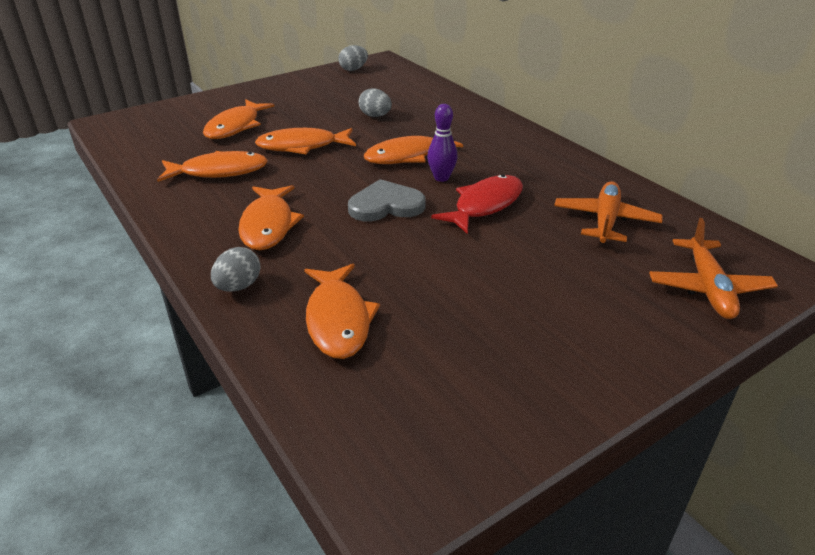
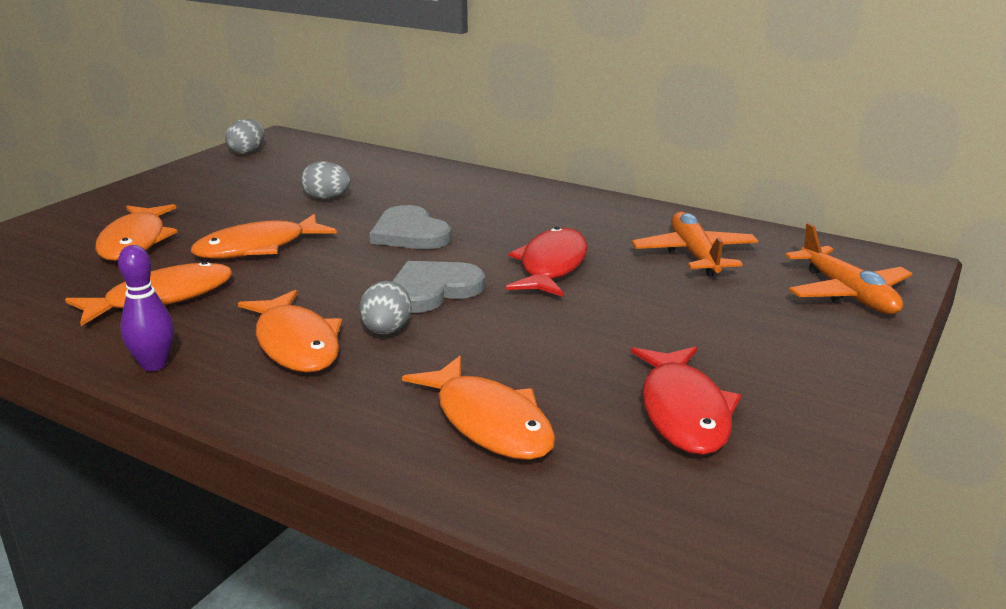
camera: 25 degrees left, 10 degrees down
grey egg [211,247,261,292] -> grey egg moved to [360,281,411,335]
orange fish [364,136,463,164] -> grey heart [370,205,451,249]
purple bowling pin [427,104,458,182] -> purple bowling pin moved to [118,245,174,371]
none -> red fish [631,346,741,455]

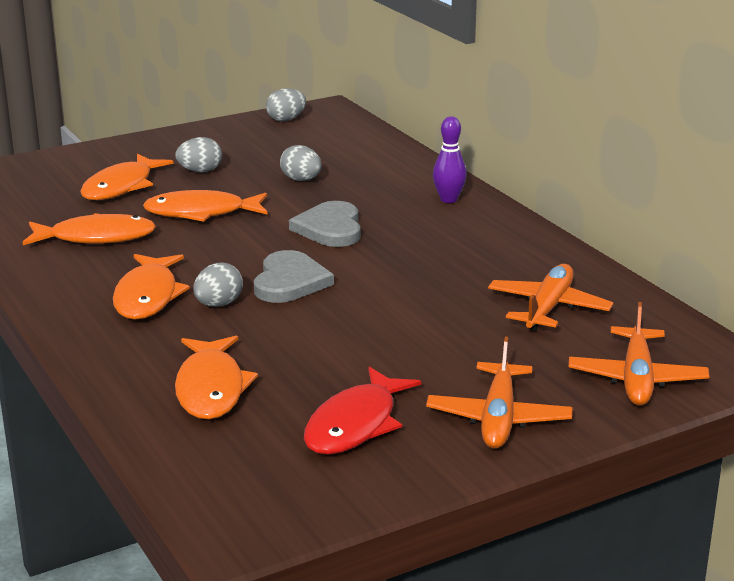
camera: 30 degrees right, 0 degrees up
purple bowling pin [118,245,174,371] -> purple bowling pin moved to [433,116,467,203]
grey heart [392,261,485,313] -> grey heart turned 105 degrees clockwise [254,250,334,303]
red fish [506,227,588,297] -> none
none -> grey egg [175,137,222,172]
none -> orange plane [426,337,573,449]

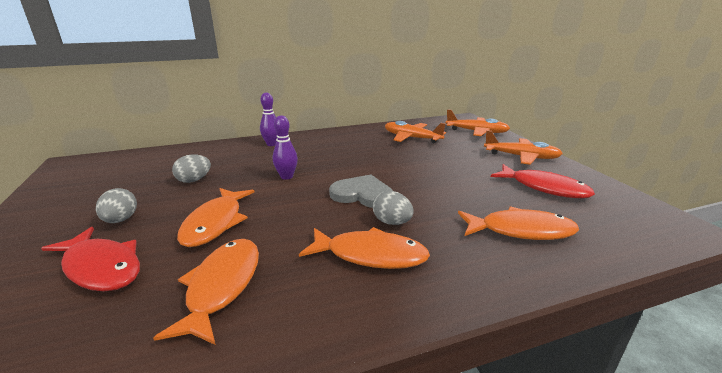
camera: 80 degrees left, 0 degrees up
orange fish [80,153,173,200] -> red fish [41,227,140,291]
grey egg [266,88,306,121] -> none
grey heart [289,201,361,247] -> purple bowling pin [273,115,298,180]

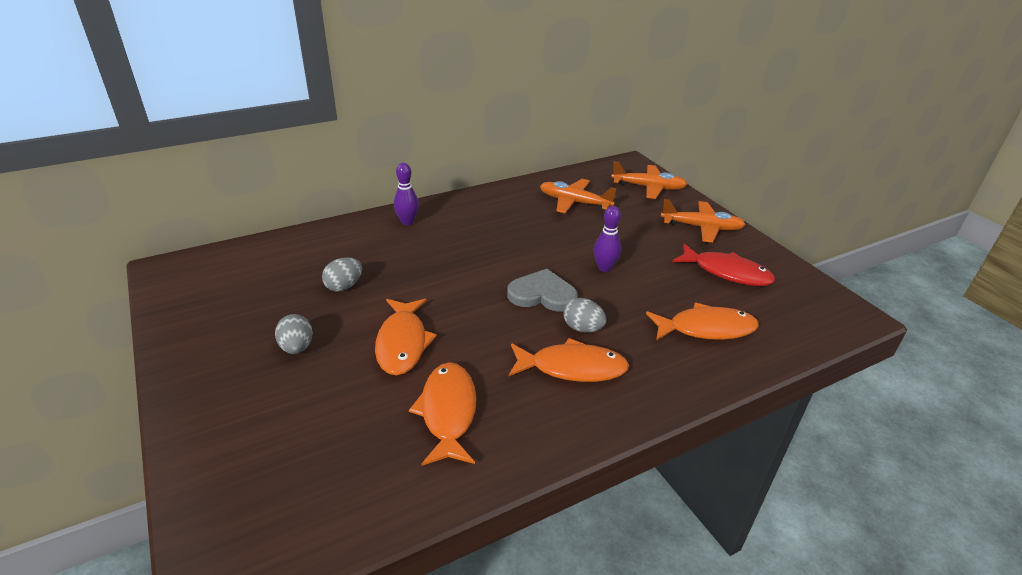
camera: 10 degrees left, 10 degrees up
red fish [41,227,140,291] -> none
purple bowling pin [273,115,298,180] -> purple bowling pin moved to [594,206,621,272]

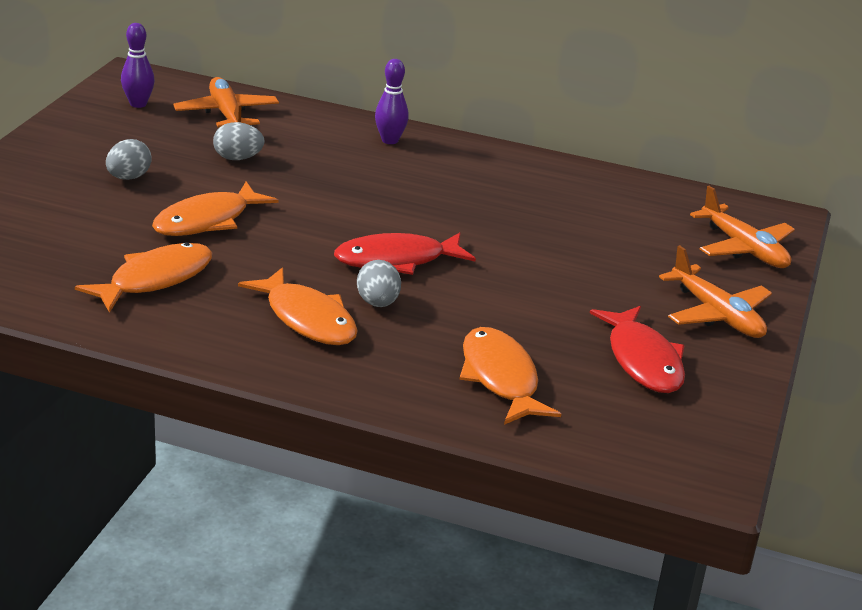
camera: 45 degrees right, 5 degrees down
grey heart [507,269,578,311] -> red fish [334,233,476,275]
orange plane [540,179,617,213] -> orange plane moved to [173,77,279,127]
purple bowling pin [594,206,621,272] -> purple bowling pin moved to [121,23,155,108]
orange fish [646,303,759,341] -> orange fish turned 150 degrees counterclockwise [459,327,561,425]

